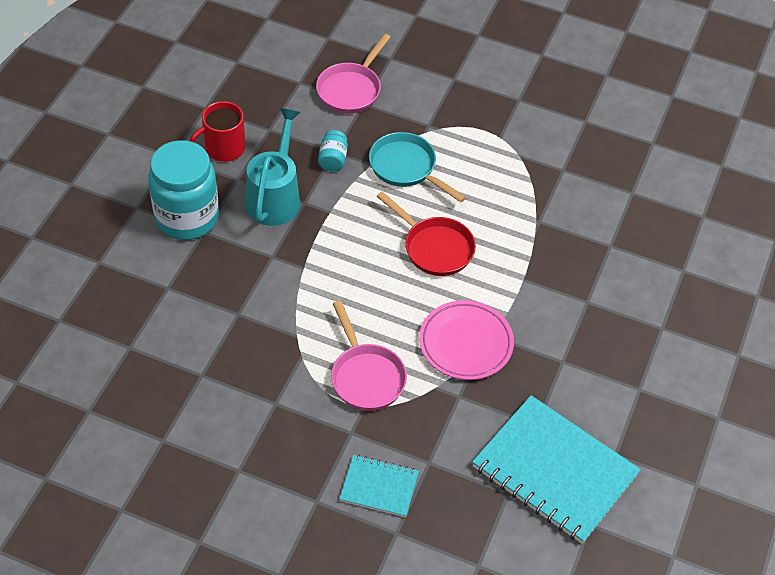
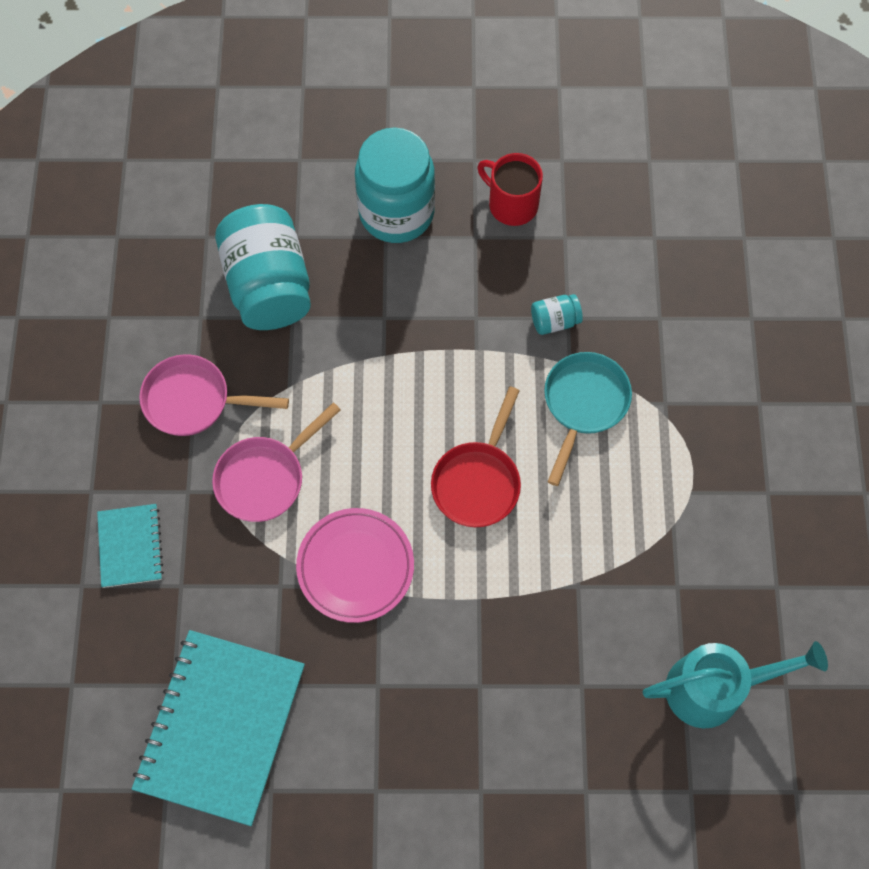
camera: 70 degrees right, 15 degrees up
turquoise watering can [246,108,300,226] -> turquoise watering can moved to [643,641,828,728]
pink pan [316,34,390,114] -> pink pan moved to [139,354,289,436]
none -> turquoise jar [215,204,311,330]

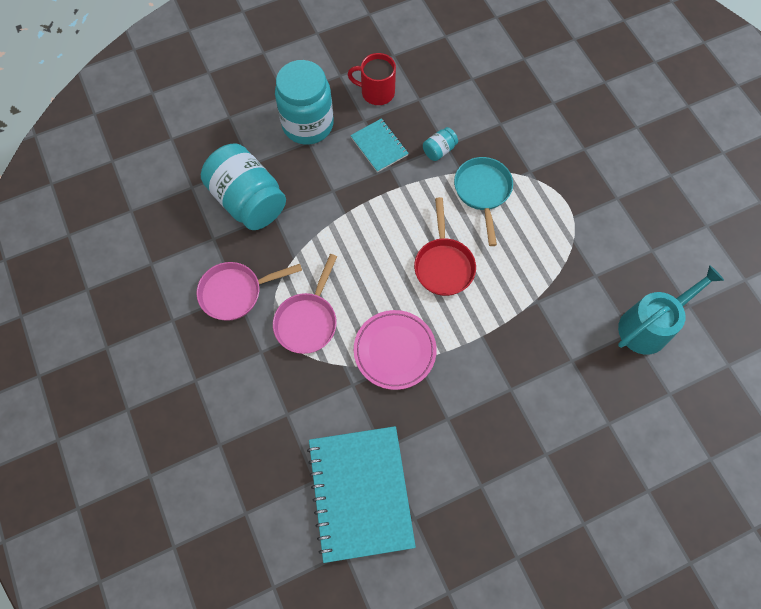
camera: 25 degrees left, 0 degrees up
turquoise notebook [97,504,164,588] -> turquoise notebook moved to [350,118,409,172]

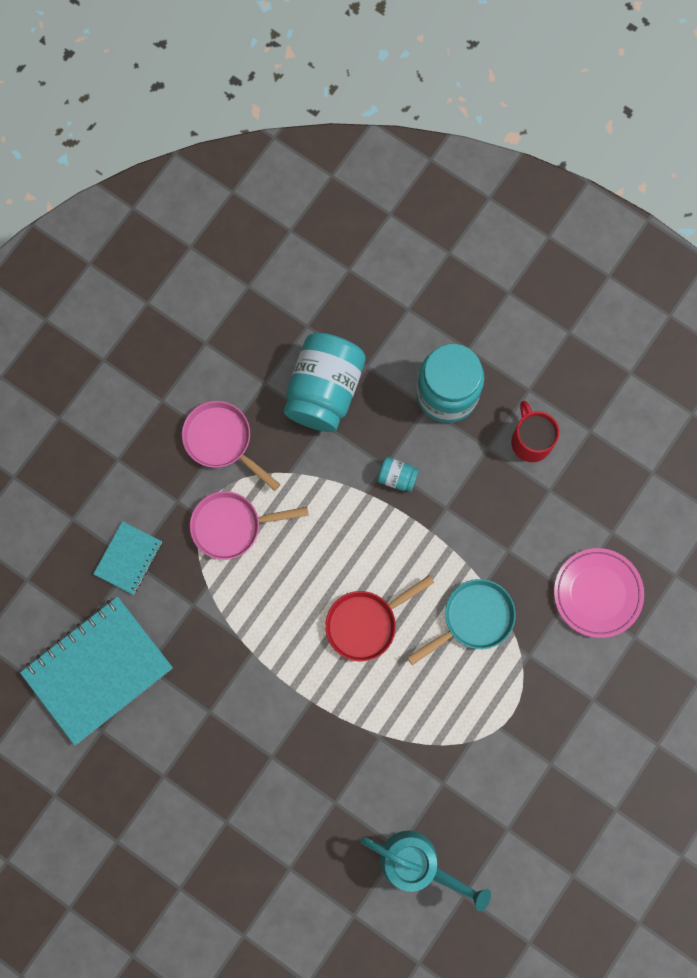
camera: 60 degrees right, 10 degrees up
turquoise notebook [350,118,409,172] -> turquoise notebook moved to [93,521,162,595]
pink plate [354,310,437,390] -> pink plate moved to [554,548,644,638]
turquoise jar [423,127,458,161] -> turquoise jar moved to [377,457,419,492]

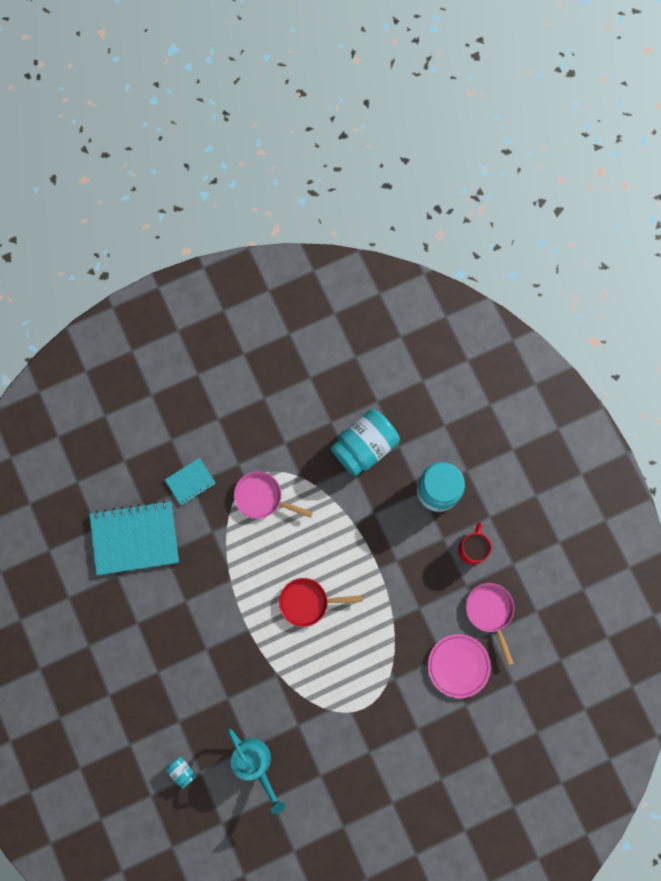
camera: 30 degrees right, 0 degrees up
pink pan [182,401,280,491] -> pink pan moved to [466,583,514,666]
turquoise jar [377,457,419,492] -> turquoise jar moved to [166,757,196,789]
turquoise pan [407,579,516,665] -> none

